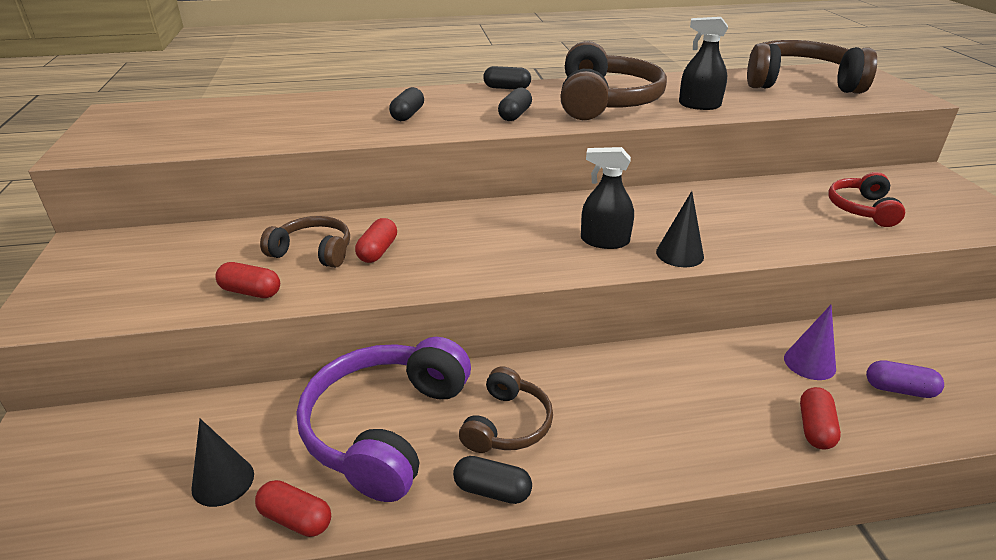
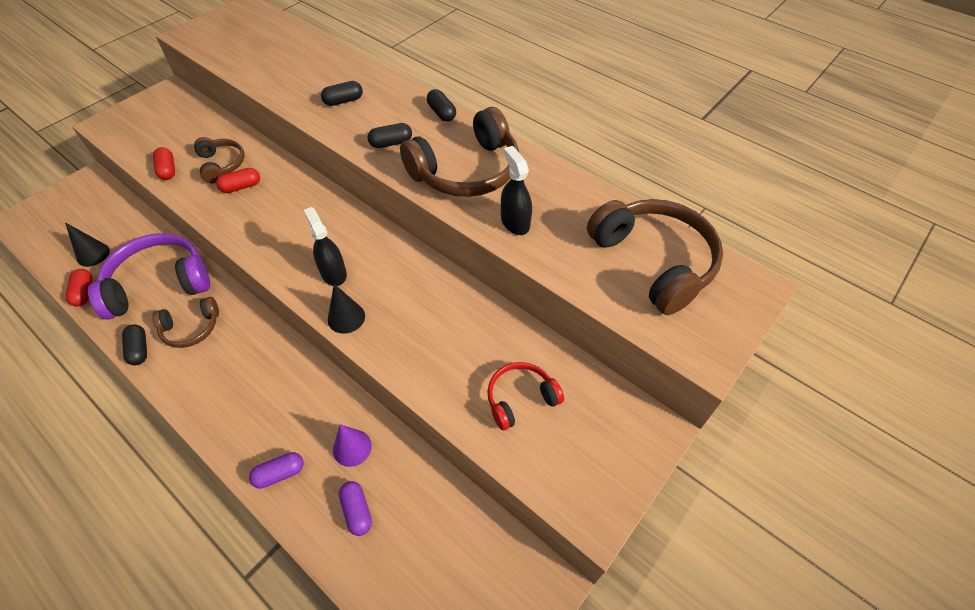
camera: 50 degrees right, 20 degrees up
red capsule [800,387,841,450] -> purple capsule [249,452,304,489]

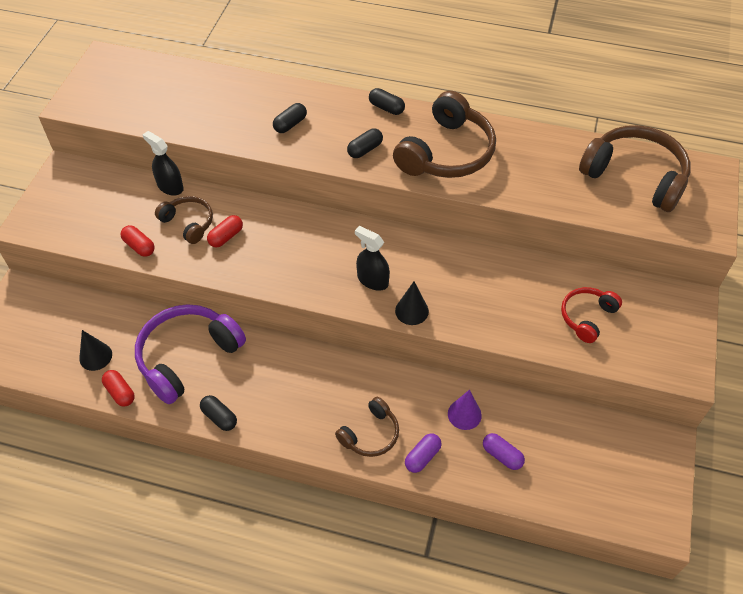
camera: 25 degrees left, 0 degrees up
brown headphones [152,297,219,348] -> brown headphones moved to [335,397,399,457]
black spray bottle [501,146,532,235] -> black spray bottle moved to [143,131,184,196]

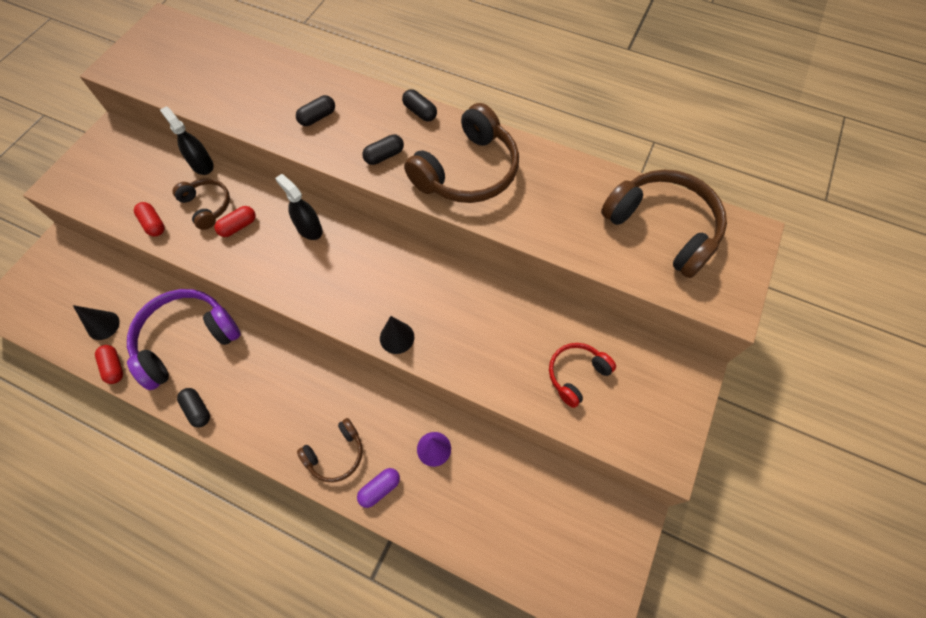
camera: 10 degrees right, 10 degrees up
black spray bottle [355,226,390,291] -> black spray bottle moved to [275,174,323,240]
purple capsule [483,433,525,470] -> none

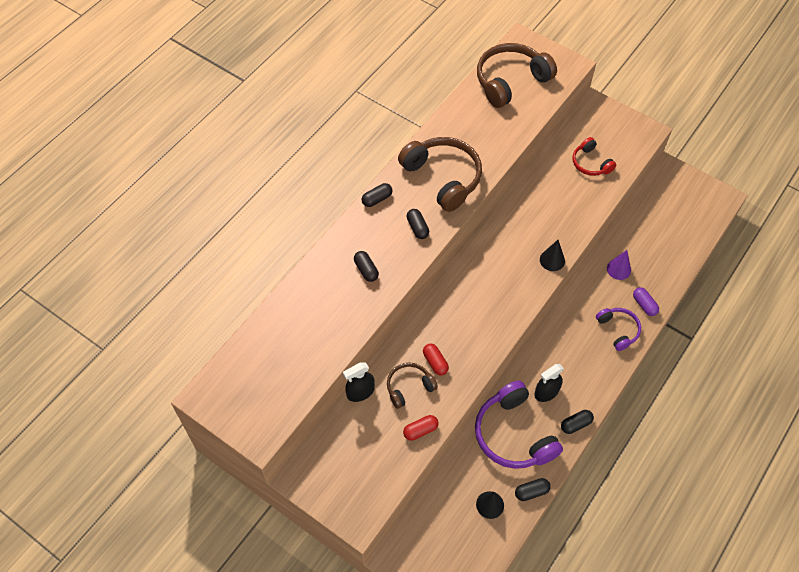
camera: 80 degrees left, 5 degrees down
red capsule [95,345,123,384] -> black capsule [515,478,551,501]
black spray bottle [275,174,323,240] -> black spray bottle moved to [534,364,564,402]
brown headphones [297,418,363,482] -> purple headphones [596,308,641,351]

